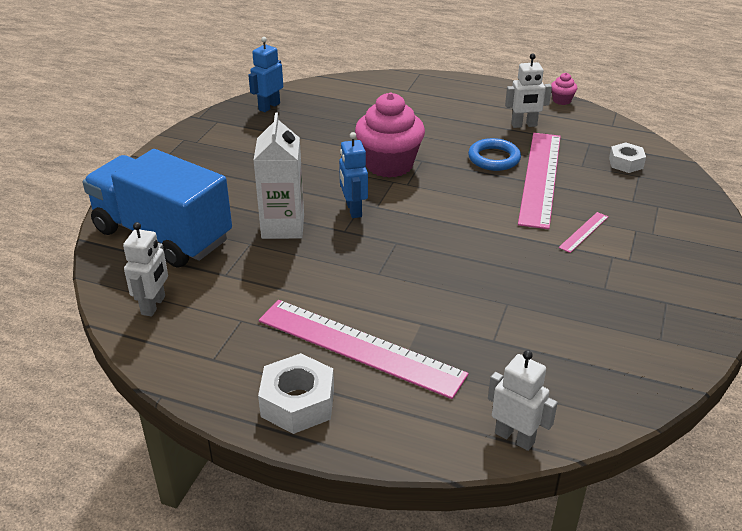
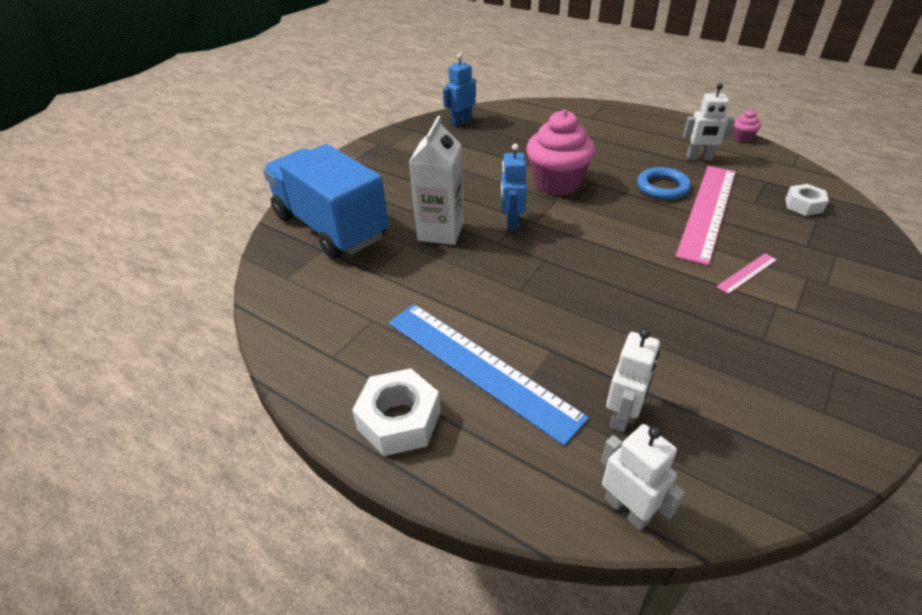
camera: 15 degrees right, 5 degrees up
white robot [123,222,168,317] -> white robot moved to [606,329,660,432]
pink ruler [259,300,469,399] -> blue ruler [388,304,589,446]

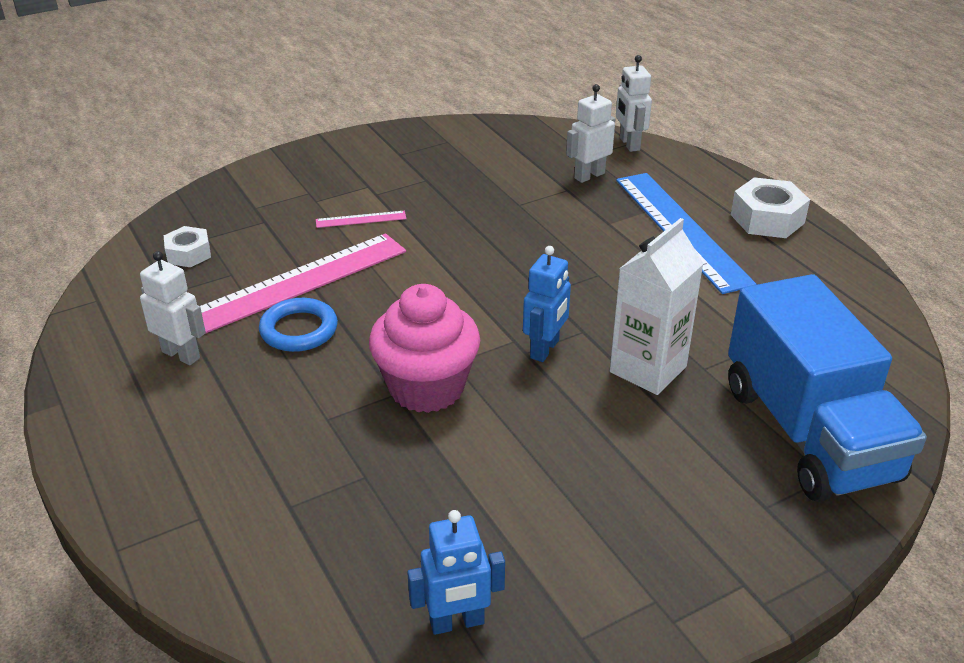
camera: 155 degrees left, 5 degrees down
pink cupcake [733,109,761,142] -> none

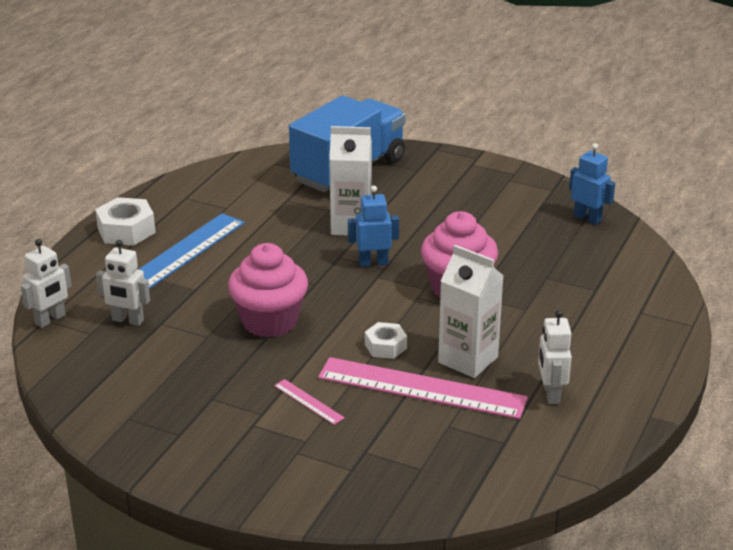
camera: 125 degrees left, 5 degrees down
white nut [164,226,211,267] -> white nut moved to [365,322,407,359]
blue ring [259,298,338,352] -> white carton [438,245,503,378]
none -> pink cupcake [228,243,308,338]

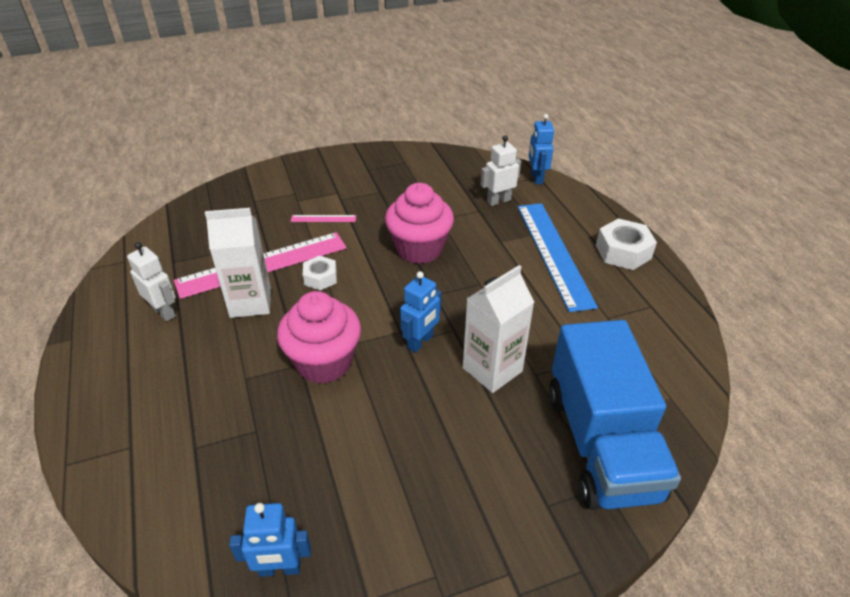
camera: 135 degrees right, 10 degrees up
white robot [21,239,72,328] -> blue robot [529,114,554,184]

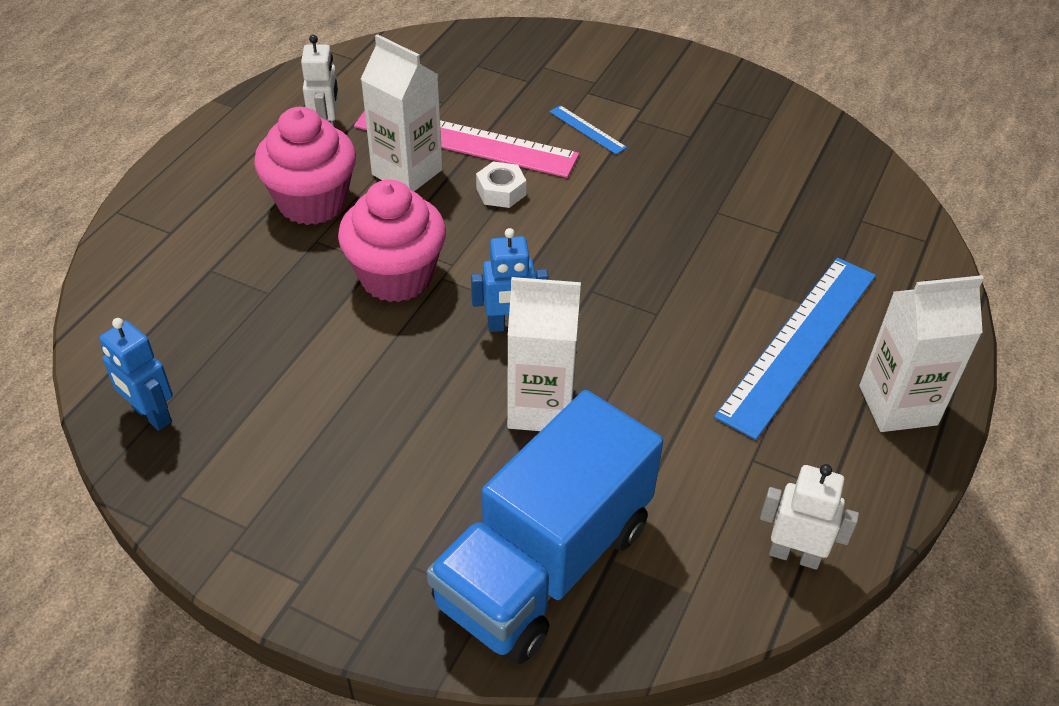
camera: 45 degrees right, 5 degrees up
pink ruler [291,215,356,222] -> blue ruler [549,105,627,154]
pink cupcake [385,183,454,264] -> pink cupcake moved to [254,107,356,225]
white robot [480,135,521,206] -> white robot moved to [760,464,859,570]
blue robot [529,114,554,184] -> none
white nut [596,218,657,270] -> white carton [859,275,984,432]

